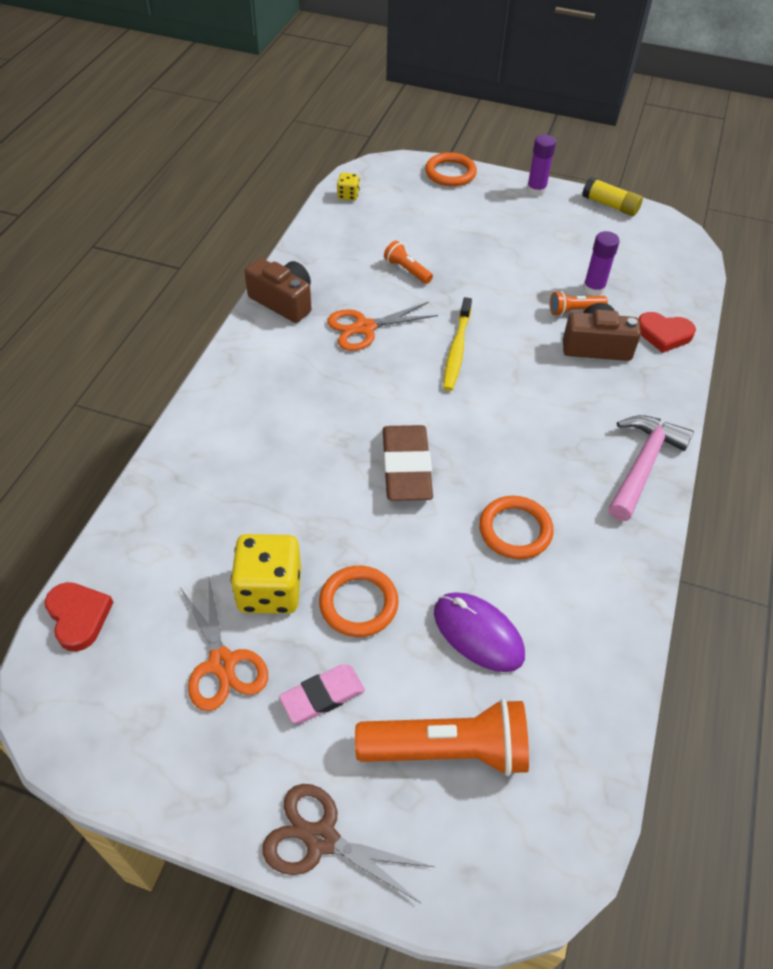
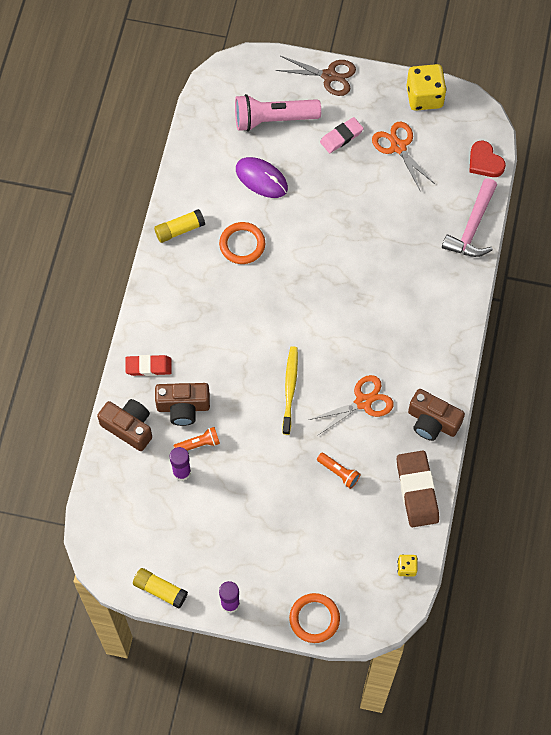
camera: 175 degrees right, 15 degrees up
yellow dice [231,534,301,614] -> yellow dice moved to [406,64,446,111]
orange ring [319,566,399,637] -> none
orange flashlight [355,699,529,776] -> pink flashlight [235,94,321,132]
brown eraser [383,425,433,501] -> brown eraser moved to [397,451,439,527]
pink hammer [609,415,694,521] -> pink hammer moved to [442,178,497,257]
red heart [639,312,696,353] -> brown camera [97,399,152,451]
none -> red eraser [126,355,172,376]
none -> yellow glue stick [154,209,205,243]

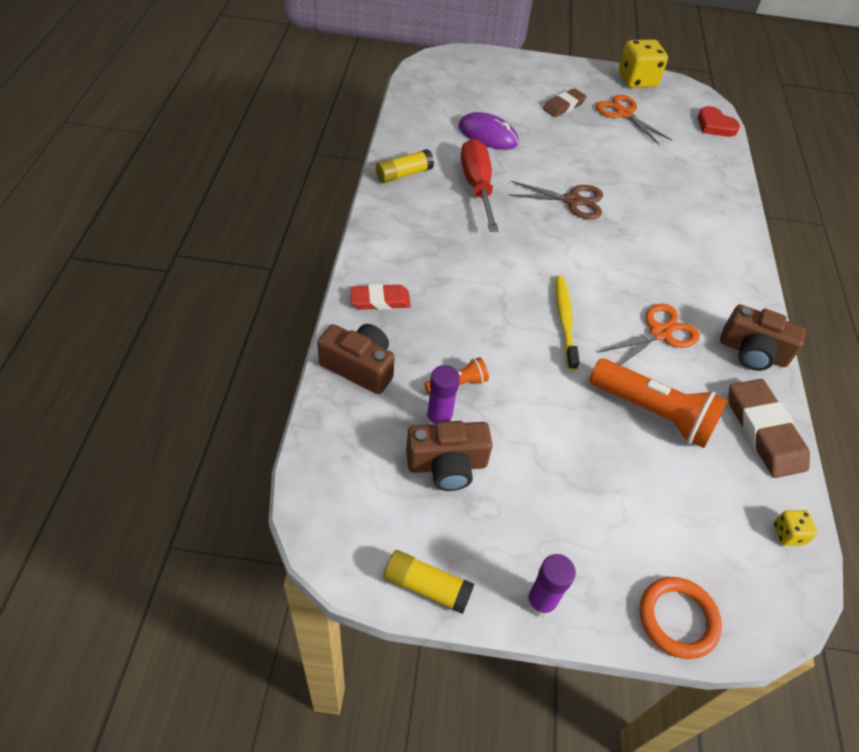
camera: 10 degrees left, 15 degrees down
brown camera [155,383,210,426] -> brown camera moved to [406,421,492,491]
orange ring [219,222,265,264] -> red screwdriver [461,139,499,232]
pink flashlight [235,94,321,132] -> none
brown scissors [276,56,356,96] -> brown scissors moved to [508,181,603,219]
orange flashlight [317,453,360,489] -> orange flashlight [589,359,728,448], size x2.04
pink eraser [320,117,364,153] -> brown eraser [543,88,587,117]
pink hammer [442,178,497,257] -> none

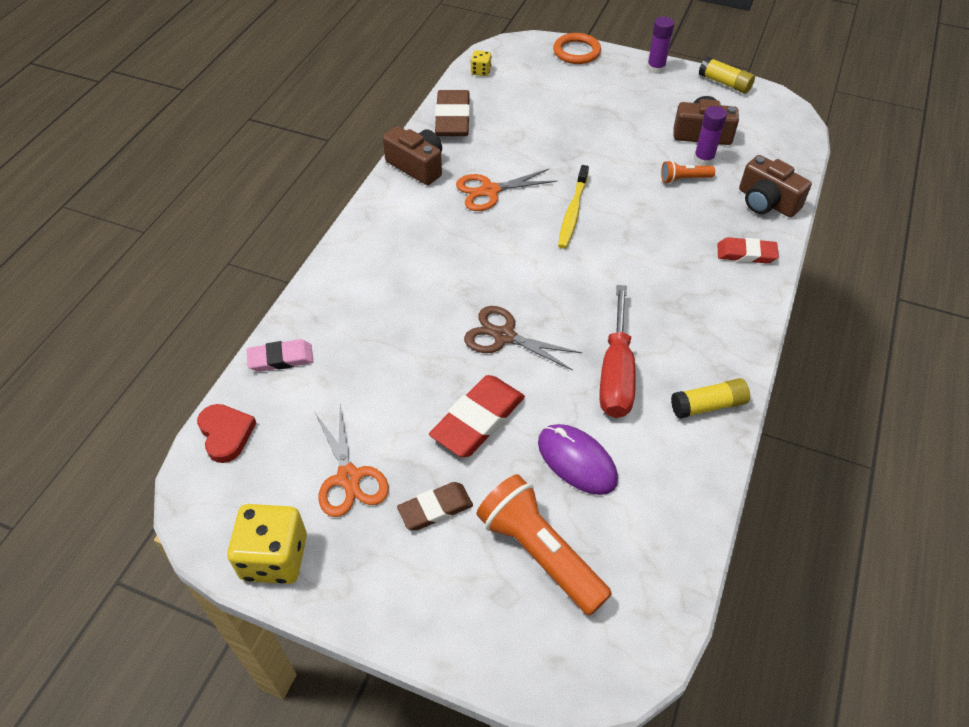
camera: 160 degrees left, 0 degrees up
orange flashlight [589,359,728,448] -> orange flashlight moved to [477,474,612,616]
none -> pink eraser [246,339,313,372]
none -> red eraser [429,375,525,457]

